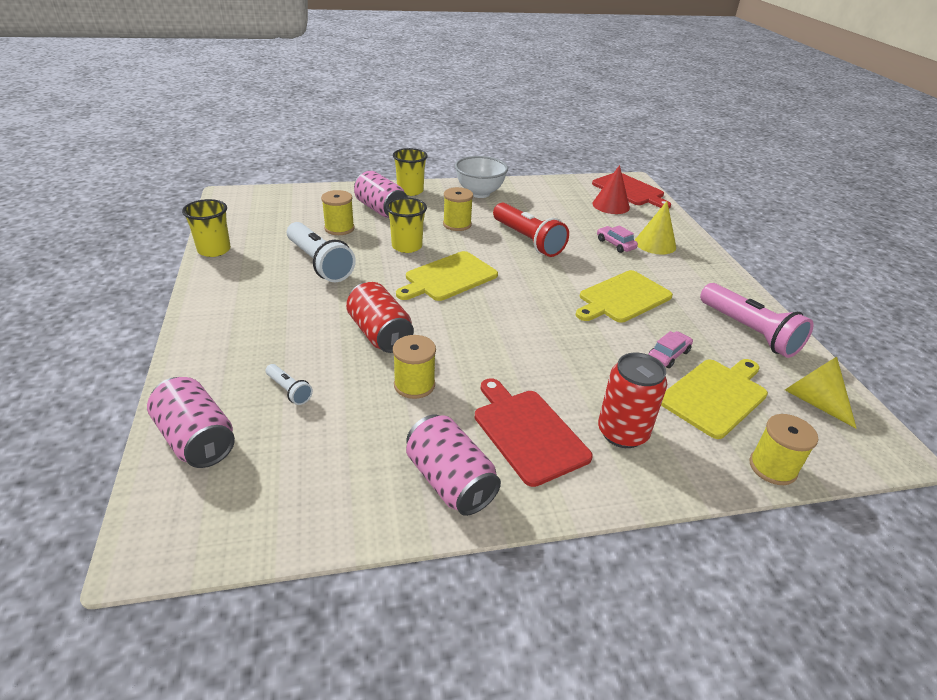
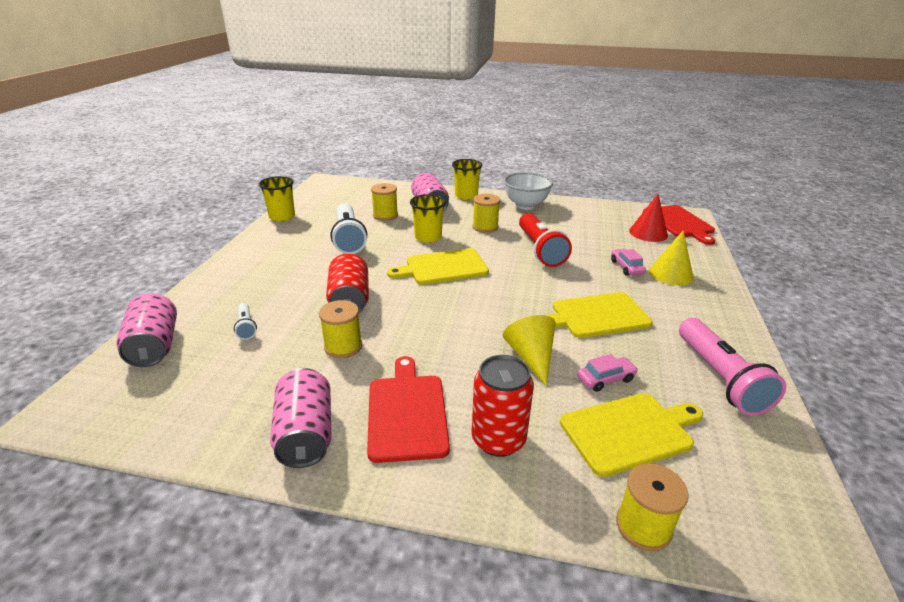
camera: 25 degrees right, 5 degrees down
yellow cone [785,357,857,429] -> yellow cone moved to [503,315,556,386]

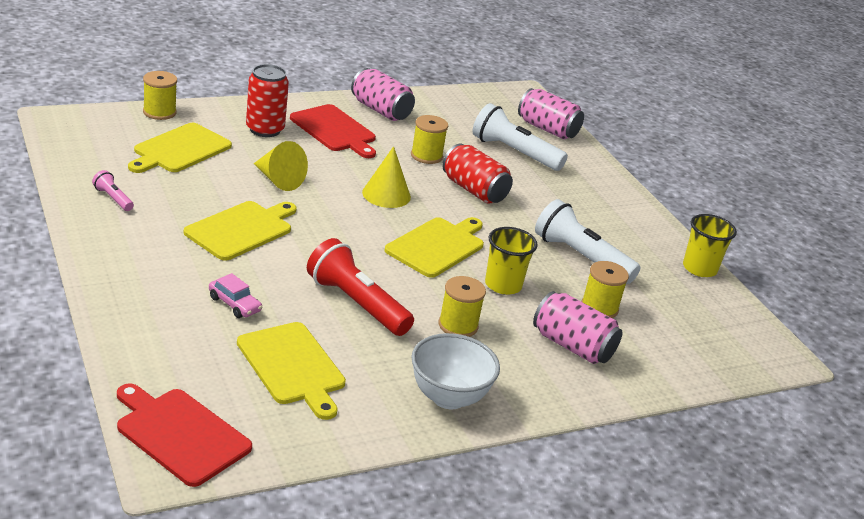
camera: 140 degrees right, 0 degrees up
white flashlight [234,303,257,340] -> white flashlight [472,103,568,171], size x2.13
yellow cup [452,159,482,200] -> none
pink car [577,354,638,392] -> none
red cone [629,194,668,242] -> none
yellow cone [649,230,694,285] -> yellow cone moved to [362,146,411,208]
pink flashlight [679,318,786,416] -> pink flashlight [92,170,134,211], size x0.47
none -> yellow cutting board [237,322,346,420]

